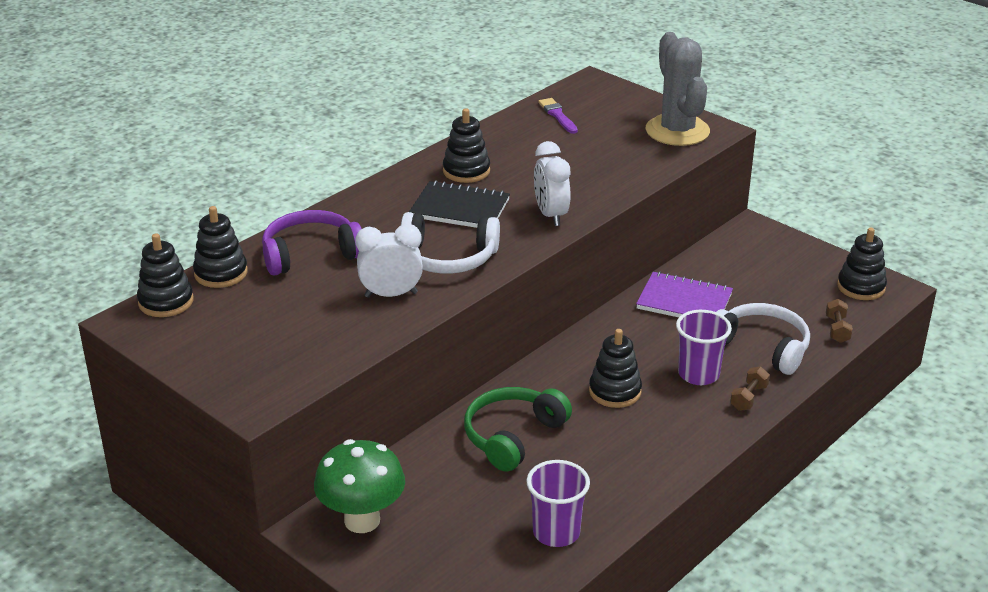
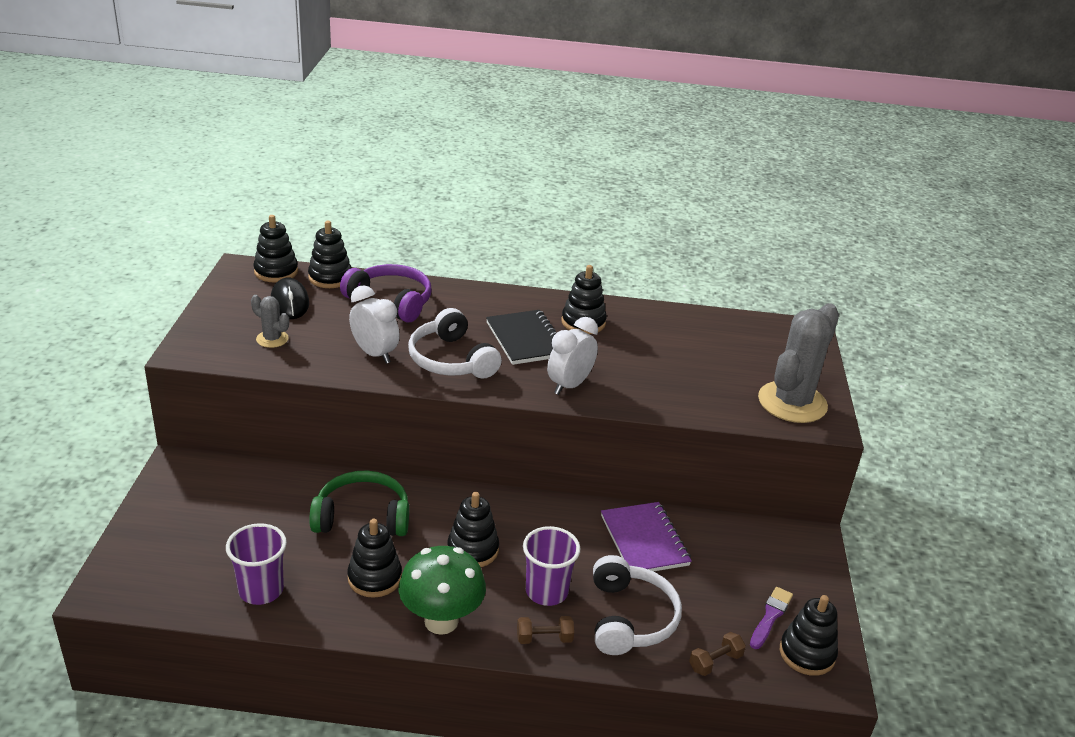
camera: 50 degrees right, 0 degrees up
green mushroom [314,439,405,533] -> green mushroom moved to [398,546,486,635]
purple brush [538,98,578,134] -> purple brush moved to [750,587,793,649]
none -> grey cactus [251,295,289,348]
none -> black mouse [271,277,309,319]
none -> black stacking toy [347,519,402,598]

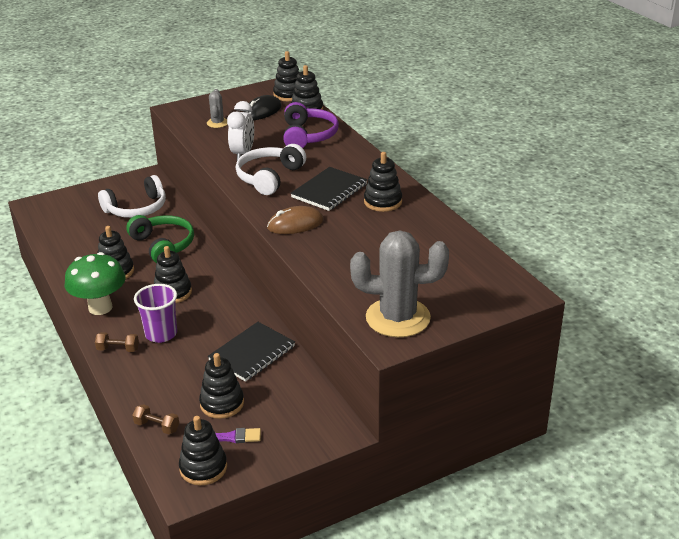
camera: 60 degrees right, 0 degrees up
purple cup [226,523,287,605] -> none
brown dumbbell [517,616,574,644] -> brown dumbbell turned 45 degrees counterclockwise [95,332,139,352]
white clock [547,317,598,395] -> brown mouse [267,206,324,234]
white headphones [593,555,682,655] -> white headphones moved to [98,175,166,218]
purple notebook [601,502,692,571] -> black notebook [208,322,295,382]
none -> black stacking toy [199,353,244,419]

